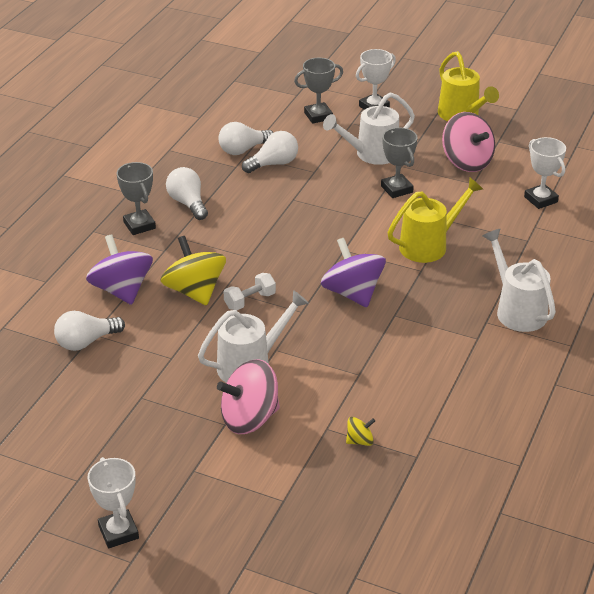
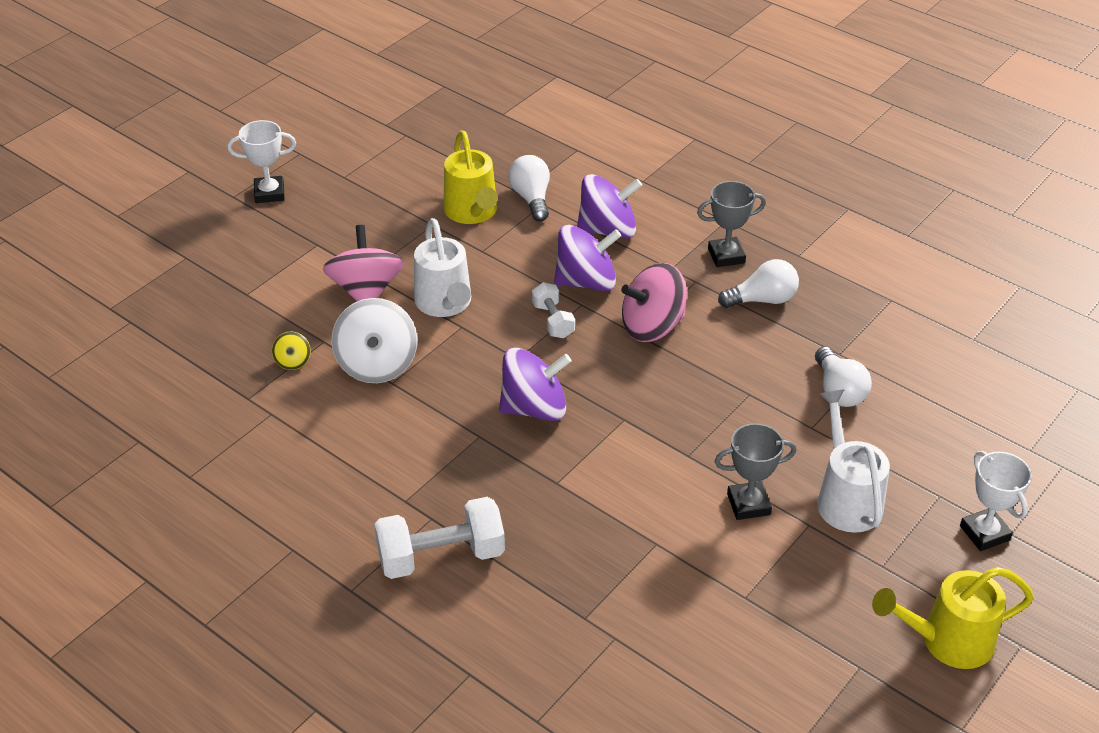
camera: 105 degrees right, 5 degrees up
yellow spinning top [161,236,226,306] -> purple spinning top [554,225,621,291]
white light bulb [219,122,273,155] -> none
grey trophy [294,58,343,124] -> none
yellow watering can [388,177,483,263] -> yellow watering can moved to [444,130,498,224]
pink spinning top [442,112,495,172] -> pink spinning top moved to [621,263,687,342]
white watering can [483,229,556,332] -> white dumbbell [374,497,505,579]
white trophy [524,137,566,209] -> none
none -> white spinning top [331,298,417,383]

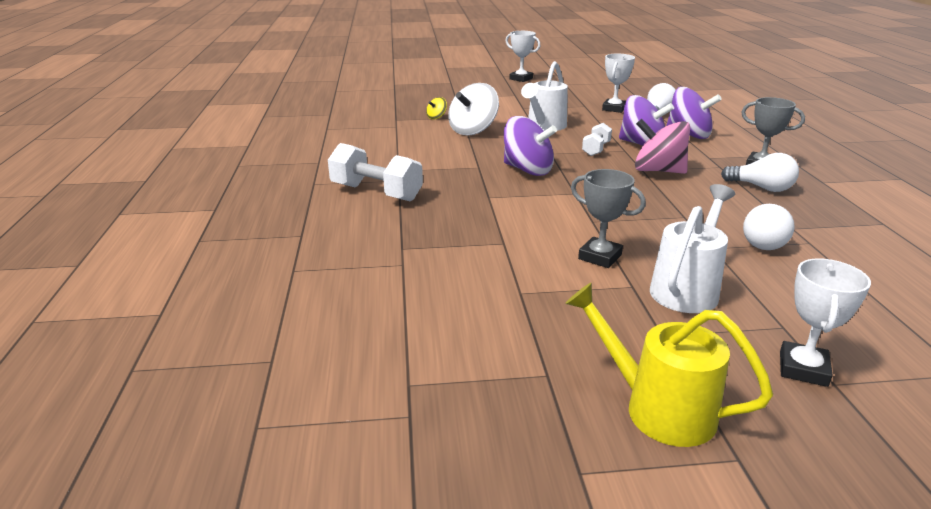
camera: 45 degrees right, 15 degrees down
pink spinning top [323,225,404,301] -> none
yellow watering can [444,130,498,224] -> white trophy [602,54,635,113]

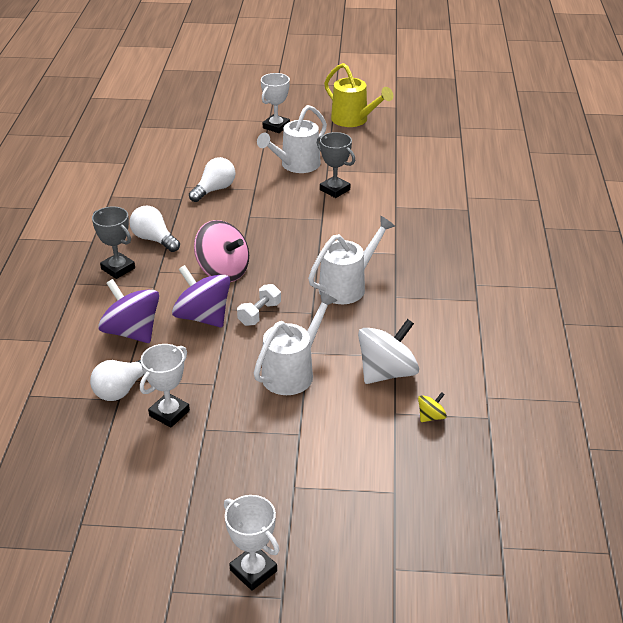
camera: 170 degrees left, 10 degrees up
white dumbbell [328,143,423,202] -> none
purple spinning top [504,116,557,176] -> white watering can [308,216,395,304]

